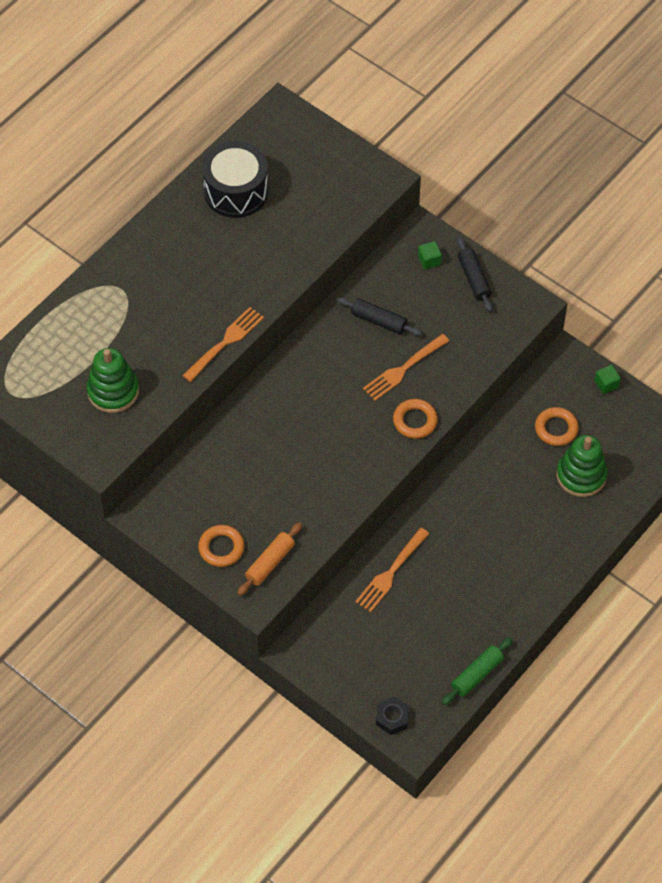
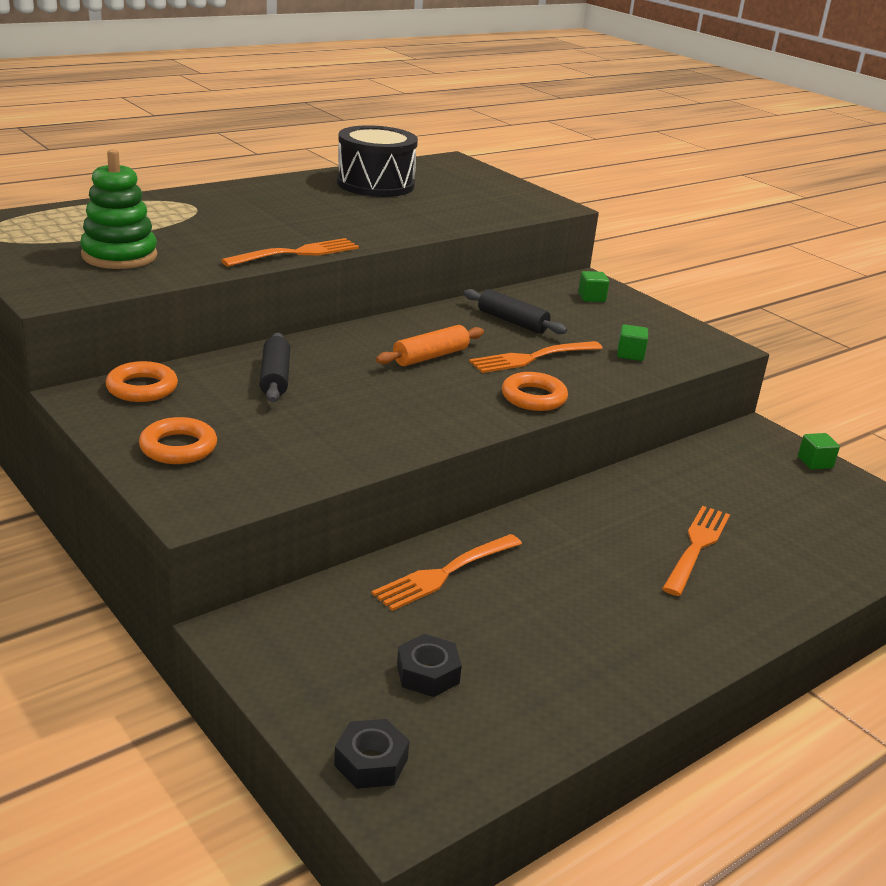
camera: 10 degrees right, 30 degrees down
orange rolling pin [237,522,302,596] -> orange rolling pin moved to [376,325,484,366]
green rolling pin [442,637,513,705] -> none
black rolling pin [457,237,493,312] -> black rolling pin moved to [259,333,290,402]
orange ring [535,407,579,446] -> orange ring moved to [105,361,178,402]
green stacking toy [556,435,607,497] -> none
none -> black nut [397,634,462,697]
none -> green cube [617,324,648,361]
none -> orange fork [662,506,730,596]

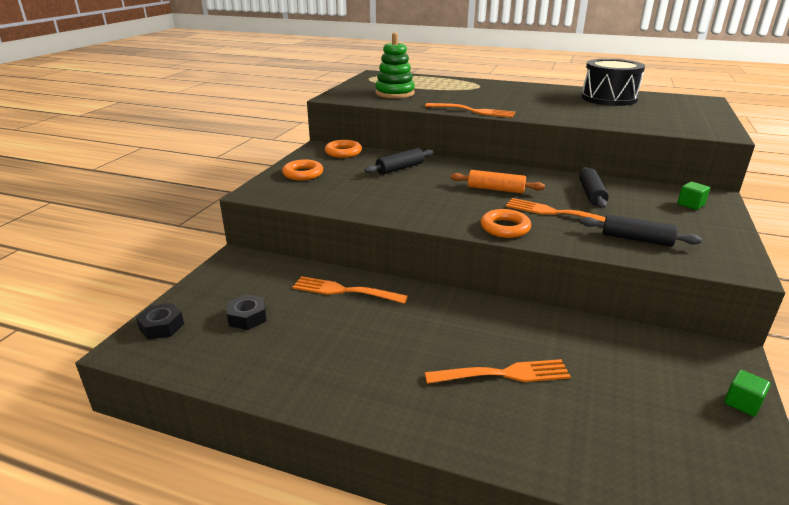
camera: 60 degrees right, 0 degrees up
green cube [617,324,648,361] -> black rolling pin [581,215,702,247]

